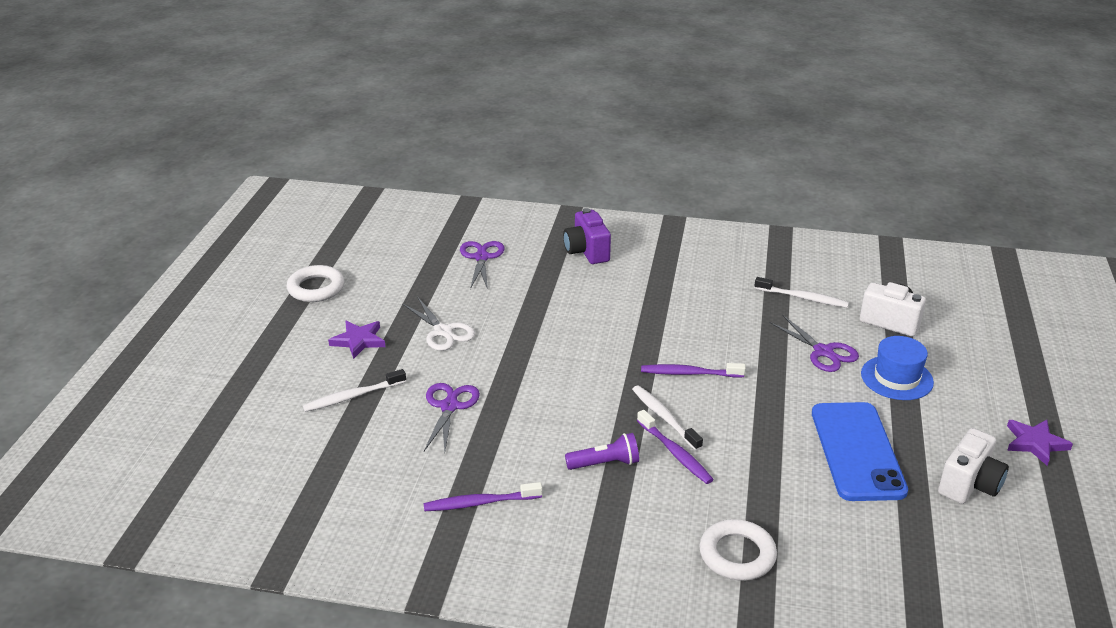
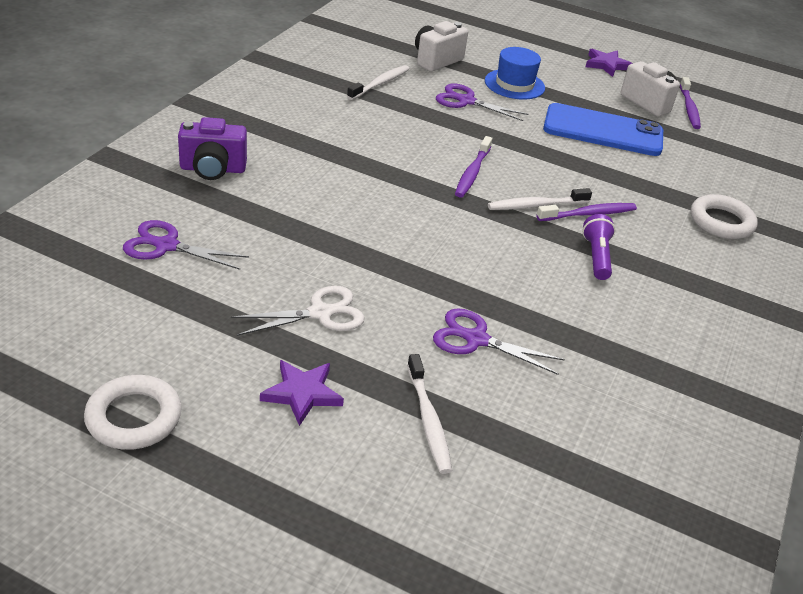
camera: 80 degrees left, 5 degrees up
purple toothbrush [424,482,542,511] -> purple toothbrush moved to [680,77,701,129]
purple scissors [769,315,859,372] -> purple scissors turned 135 degrees counterclockwise [436,83,528,121]

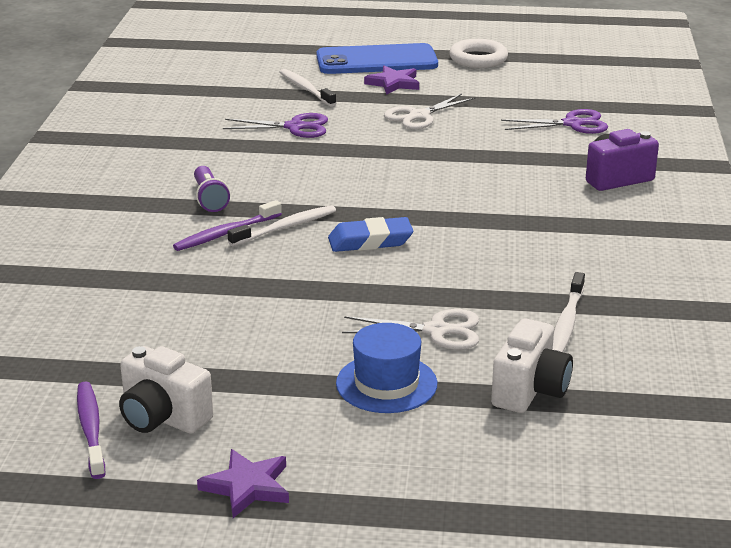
camera: 165 degrees right, 10 degrees down
purple scissors [436,83,528,121] -> white scissors [342,309,479,350]
purple toothbrush [455,136,492,198] -> blue eraser [328,217,413,252]
blue phone [543,103,663,156] -> blue phone moved to [317,43,438,74]
white ring [691,194,758,239] -> none

